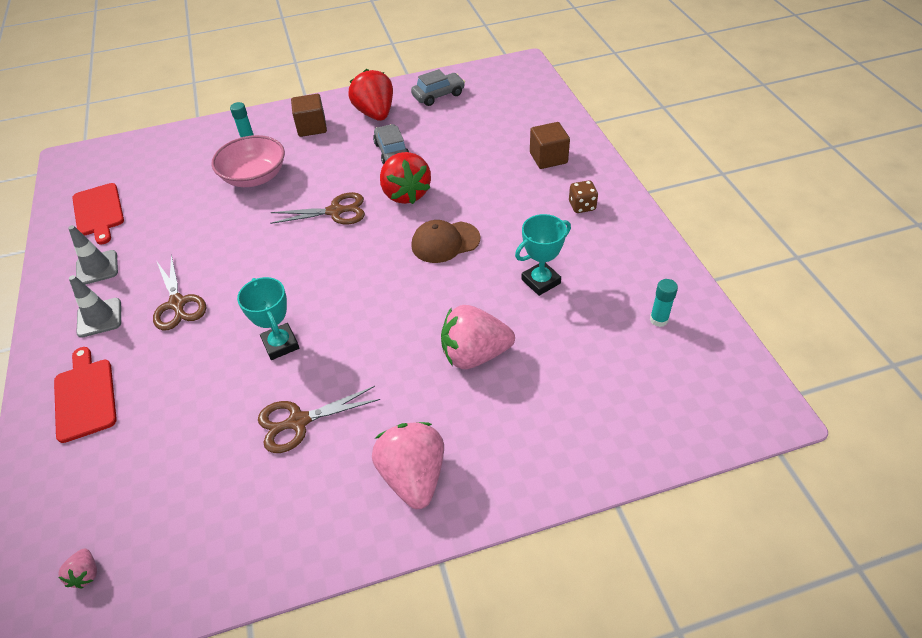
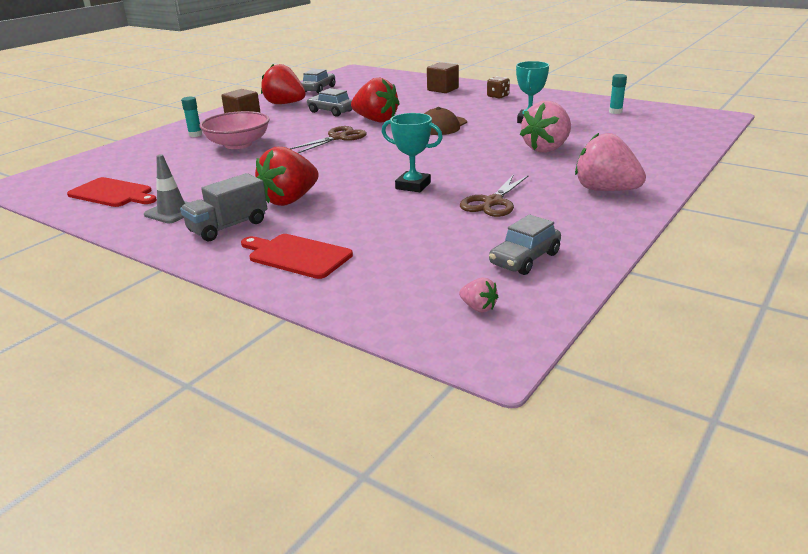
camera: 40 degrees left, 20 degrees down
grey traffic cone [69,275,121,338] -> grey truck [180,173,267,241]
brown scissors [153,255,206,331] -> red strawberry [255,147,319,206]
none -> grey car [489,215,561,275]

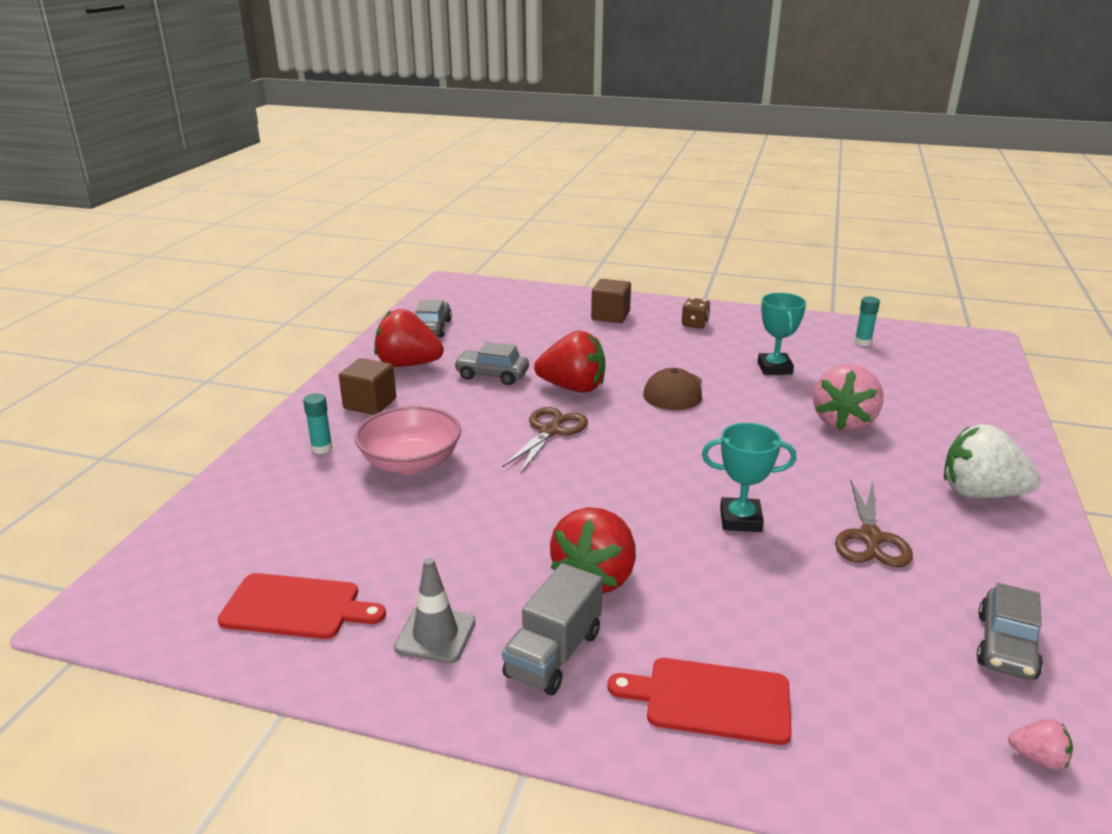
camera: 20 degrees left, 0 degrees up
pink strawberry [575,133,646,191] -> white strawberry [944,424,1041,498]

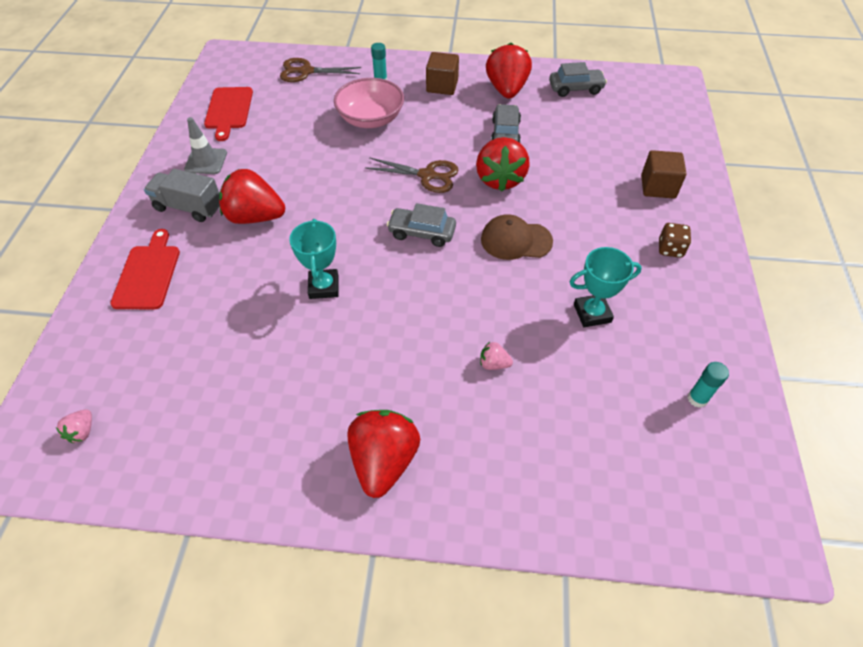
camera: 80 degrees right, 25 degrees up
pink strawberry [813,364,883,431] -> pink strawberry [480,342,513,370], size x0.44
brown scissors [835,480,913,567] -> brown scissors moved to [280,58,361,82]
white strawberry [944,424,1041,498] -> red strawberry [347,410,420,498]
grey car [977,583,1043,680] -> grey car moved to [387,203,456,247]

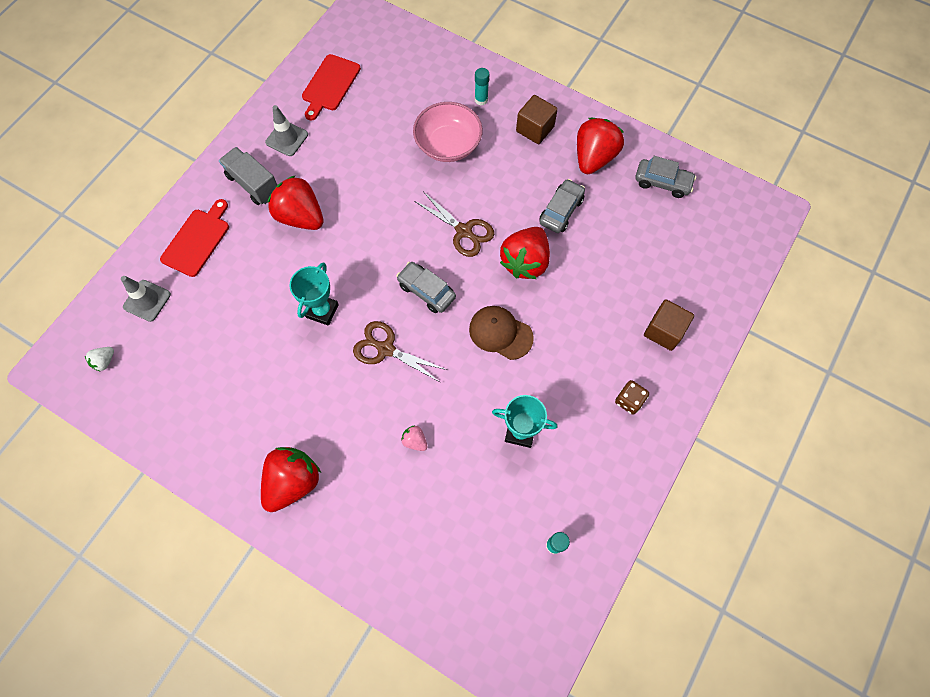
camera: 25 degrees right, 15 degrees up
pink strawberry [56,409,92,443] -> white strawberry [85,347,114,372]
brown scissors [280,58,361,82] -> brown scissors moved to [353,321,447,382]
none -> grey traffic cone [121,276,171,322]

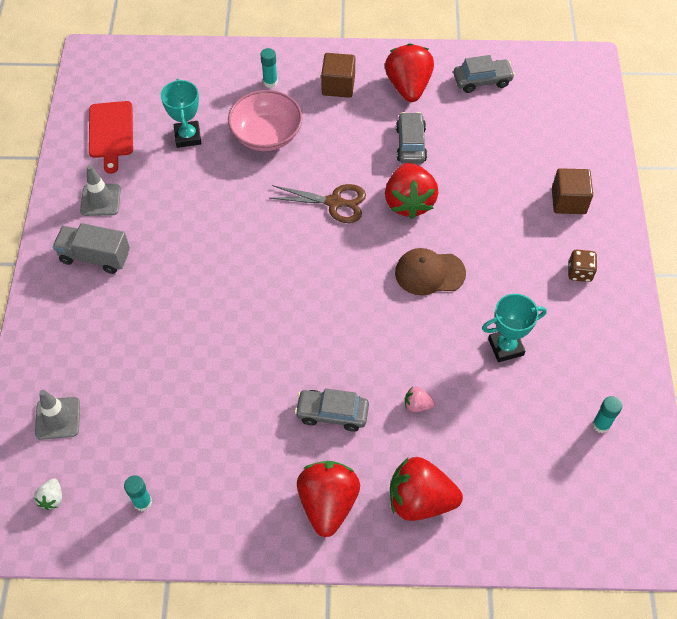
camera: 30 degrees left, 10 degrees down
red cutting board [160,199,229,277] -> none
red strawberry [268,175,324,230] -> red strawberry moved to [390,457,463,521]
turquoise trophy [289,262,339,326] -> turquoise trophy moved to [161,79,201,148]
brown scissors [353,321,447,382] -> none
grey car [396,262,456,313] -> grey car moved to [295,388,369,431]
none -> turquoise glue stick [124,475,152,511]

